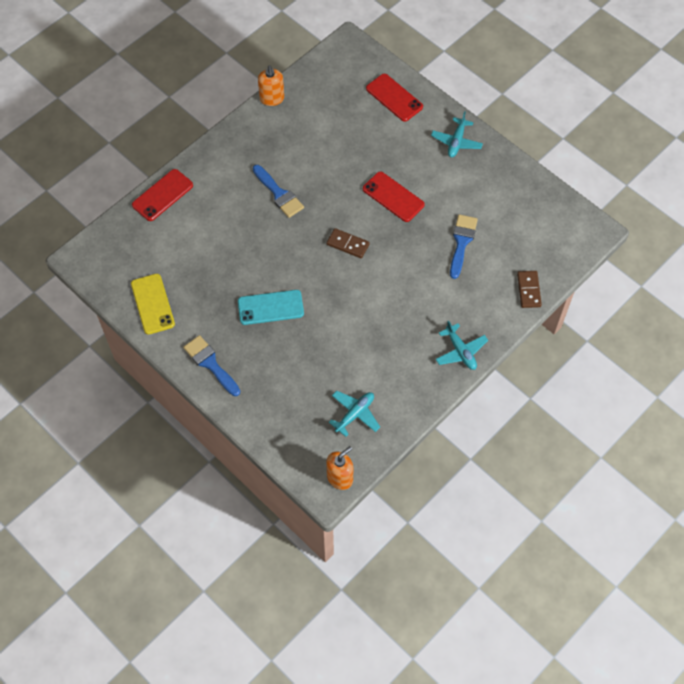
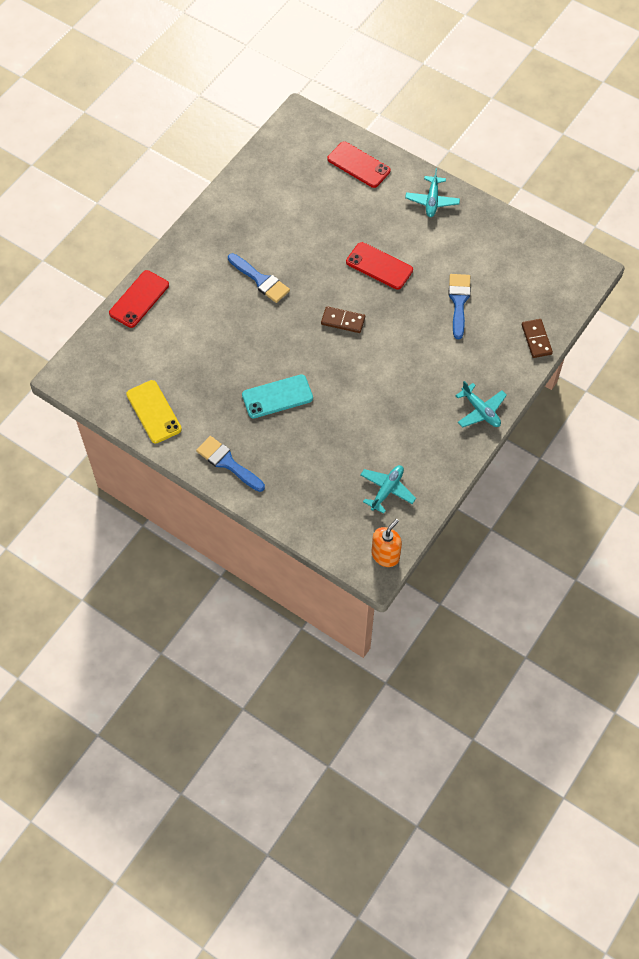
camera: 10 degrees left, 0 degrees up
orange soap dispenser [258,65,284,106] -> none

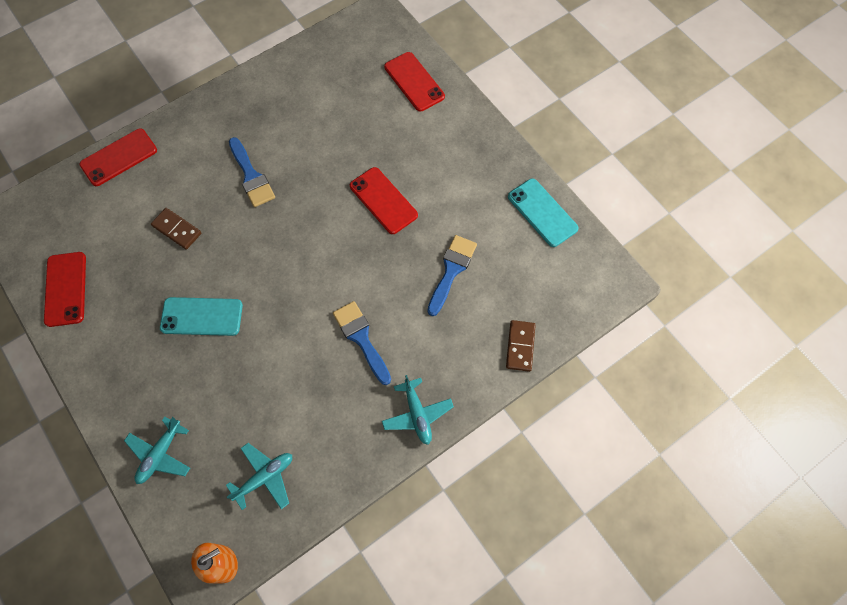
camera: 20 degrees right, 5 degrees up
yellow phone [126,380,182,443] -> red phone [44,252,86,327]
blue brush [196,436,265,492] -> blue brush moved to [333,301,391,385]
brown domino [321,306,365,333] -> brown domino moved to [151,208,201,250]
turquoise plane [405,168,460,217] -> turquoise plane moved to [124,417,190,484]
none -> turquoise phone [508,179,579,247]

